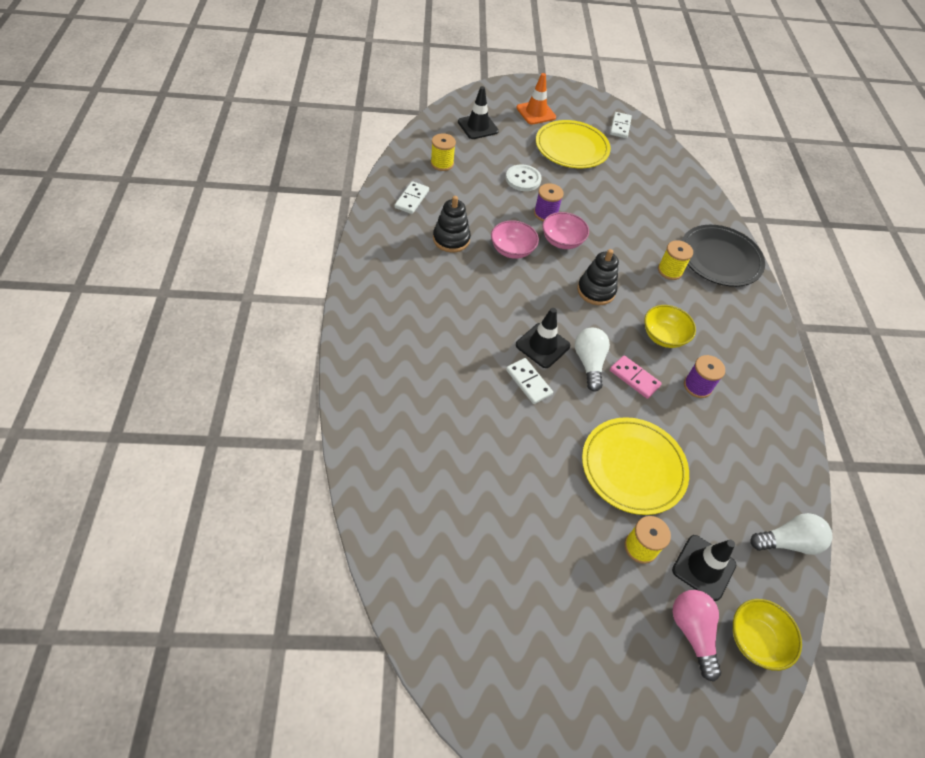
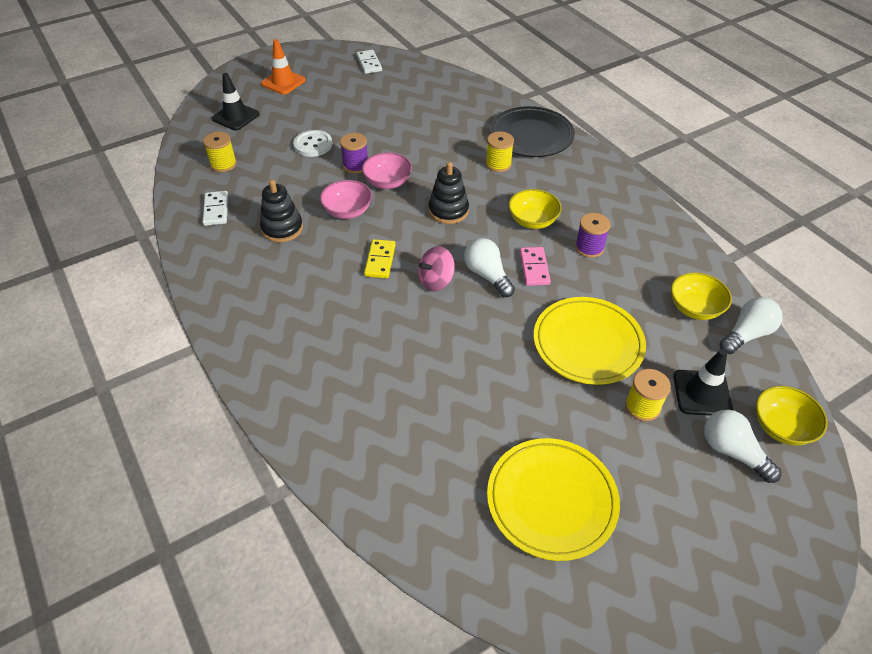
camera: 25 degrees left, 5 degrees down
white domino [506,358,553,404] -> none
black traffic cone [516,308,570,368] -> pink spinning top [418,246,455,291]
yellow plate [536,120,611,168] -> yellow plate moved to [487,438,620,561]
pink domino [610,355,662,399] -> pink domino turned 75 degrees clockwise [519,247,551,286]
pink light bulb [673,590,721,682] -> white light bulb [704,410,782,483]
none -> yellow domino [364,239,396,278]
none -> yellow bowl [671,272,732,320]

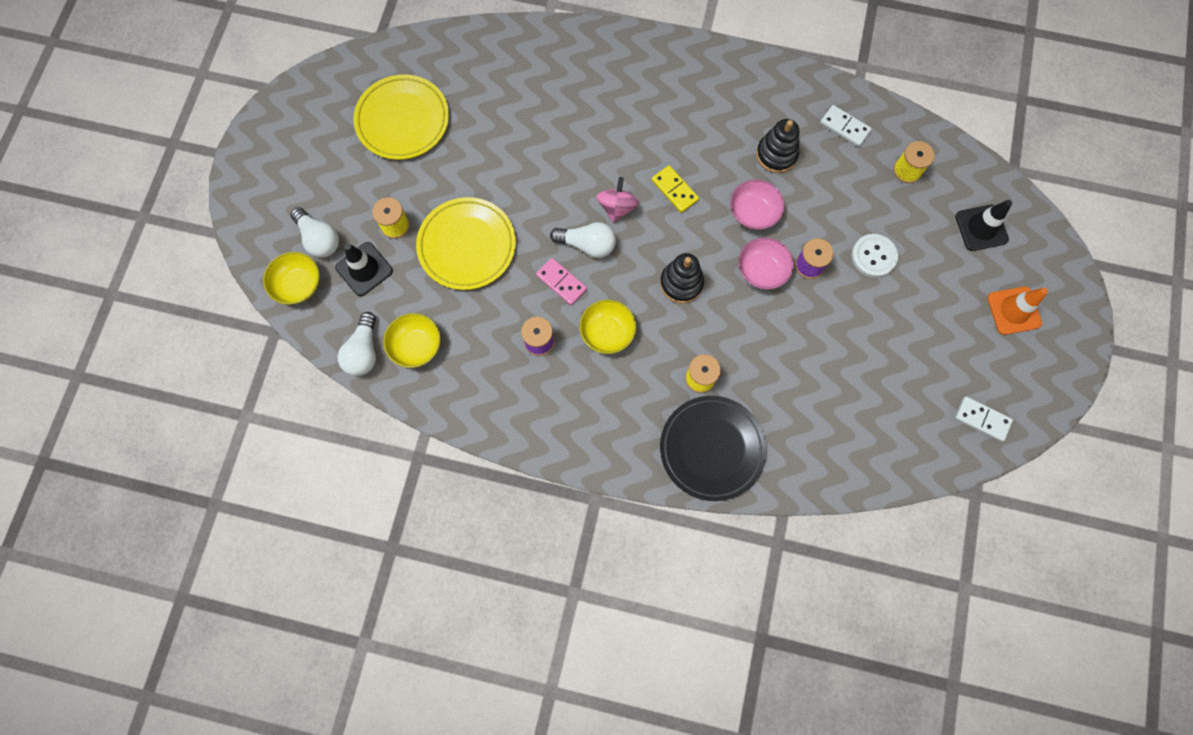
camera: 135 degrees right, 25 degrees up
white light bulb [704,410,782,483] -> white light bulb turned 45 degrees clockwise [291,207,339,258]

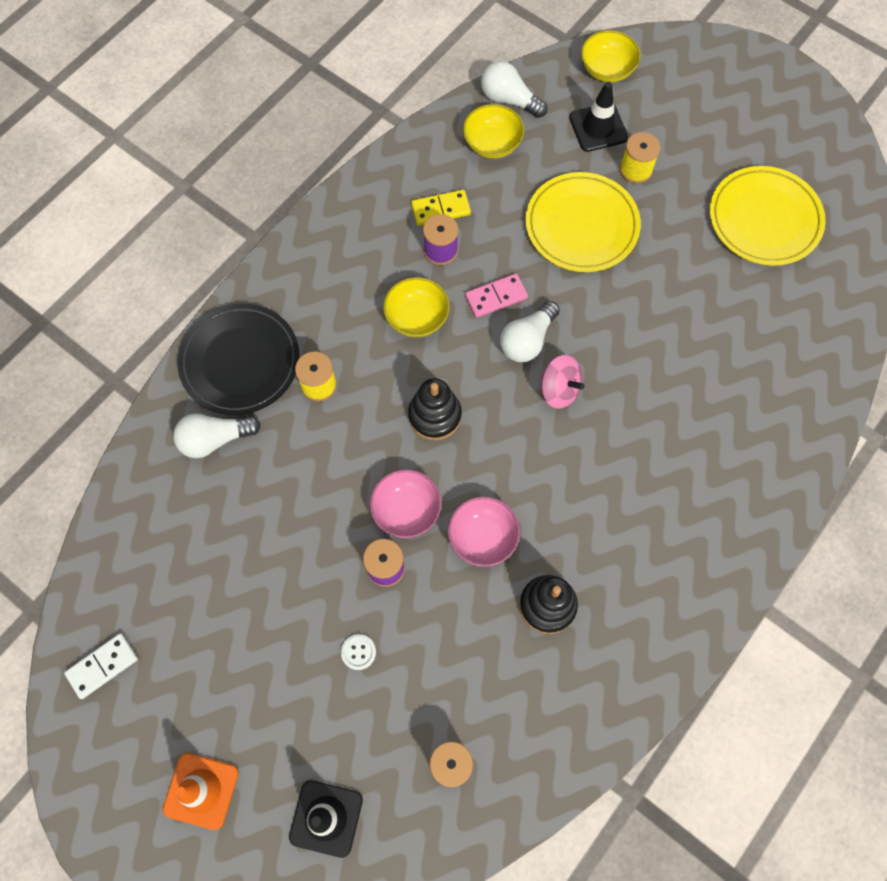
camera: 115 degrees right, 5 degrees down
white light bulb [291,207,339,258] -> white light bulb moved to [173,414,261,458]
yellow domino [652,165,699,213] -> yellow domino moved to [411,190,471,226]
white domino [820,105,872,147] -> none
white button [852,234,898,278] -> white button [341,634,376,670], size x0.58

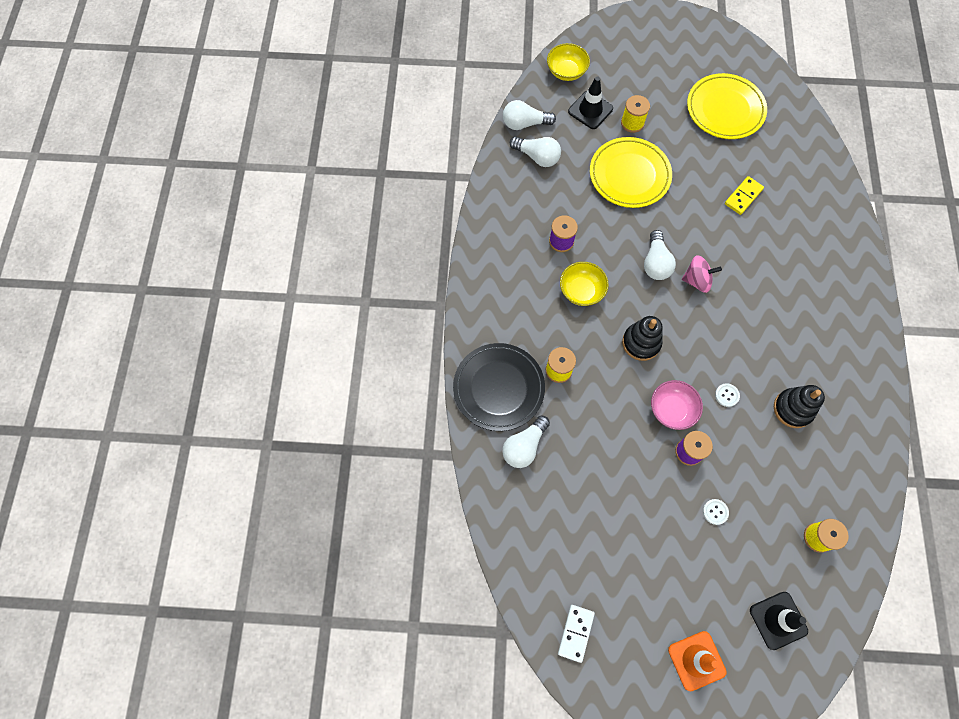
camera: 35 degrees left, 0 degrees up
yellow domino [411,190,471,226] -> yellow domino moved to [725,176,764,215]
pink bowl [448,496,520,567] -> white button [715,383,740,407]
yellow bowl [463,104,524,158] -> white light bulb [510,136,561,167]
pink domino [465,274,528,318] -> none

